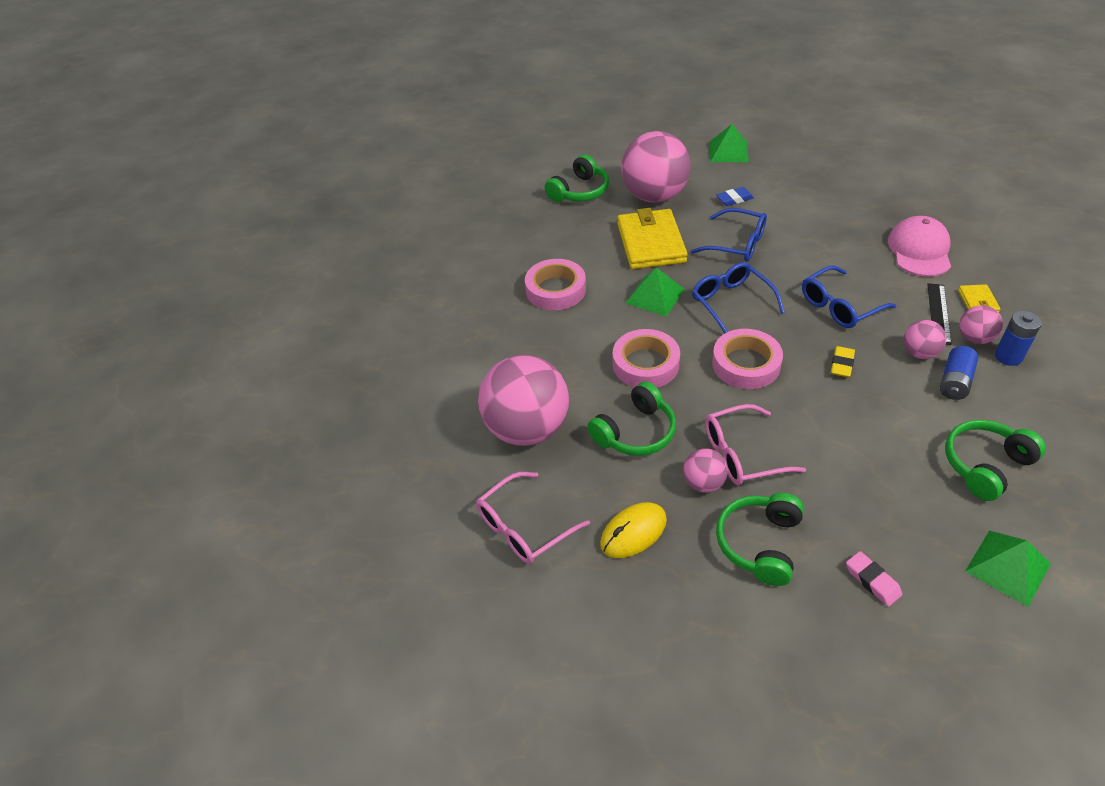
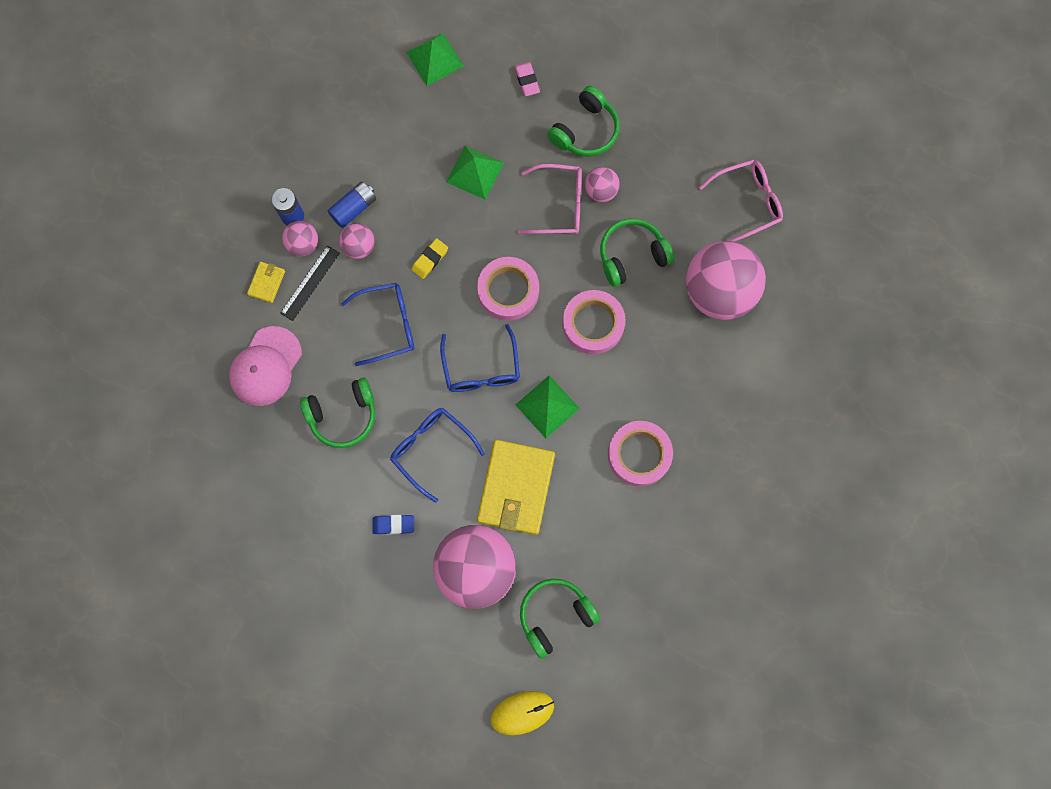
camera: 165 degrees left, 30 degrees up
yellow mouse [600,502,667,558] -> yellow mouse moved to [491,691,554,735]
green pyramid [710,124,749,162] -> green pyramid moved to [446,146,504,200]
green headphones [945,420,1046,501] -> green headphones moved to [300,378,375,448]

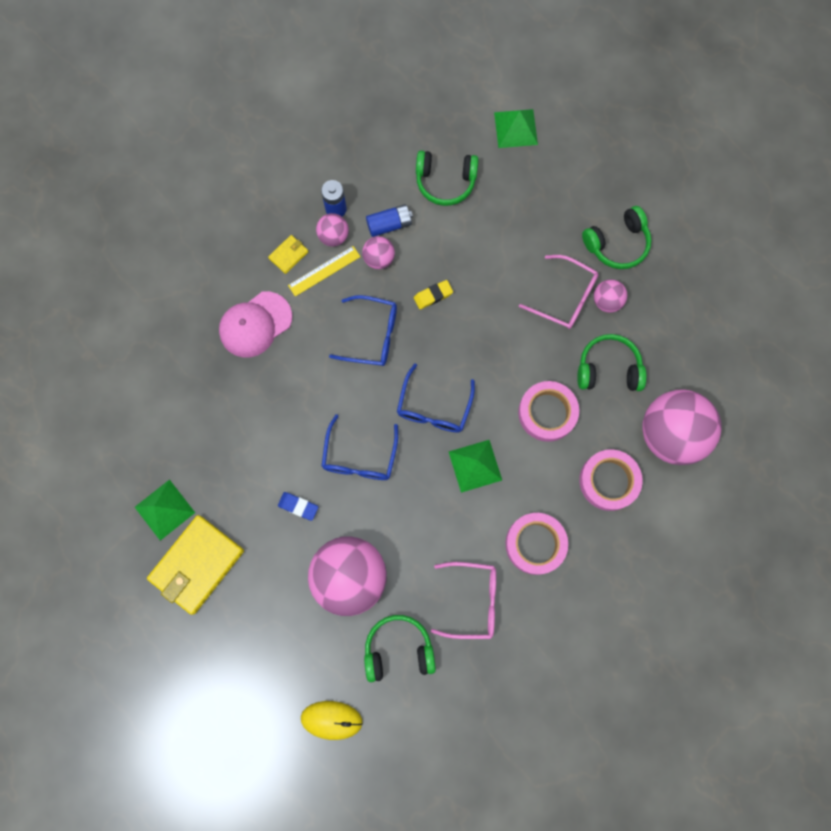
camera: 25 degrees right, 0 degrees up
black ruler [280,245,340,321] -> yellow ruler [288,246,361,297]
green headphones [300,378,375,448] -> green headphones moved to [416,150,479,206]
blue glasses [390,408,485,503] -> blue glasses turned 150 degrees counterclockwise [321,414,398,480]
green pyramid [446,146,504,200] -> green pyramid moved to [135,479,195,541]
pink tape [477,257,539,321] -> pink tape moved to [579,450,643,511]
yellow wallet [477,440,555,535] -> yellow wallet moved to [147,515,244,615]
pink eraser [514,62,540,96] -> none
pink glasses [699,159,783,242] -> pink glasses moved to [431,562,496,639]

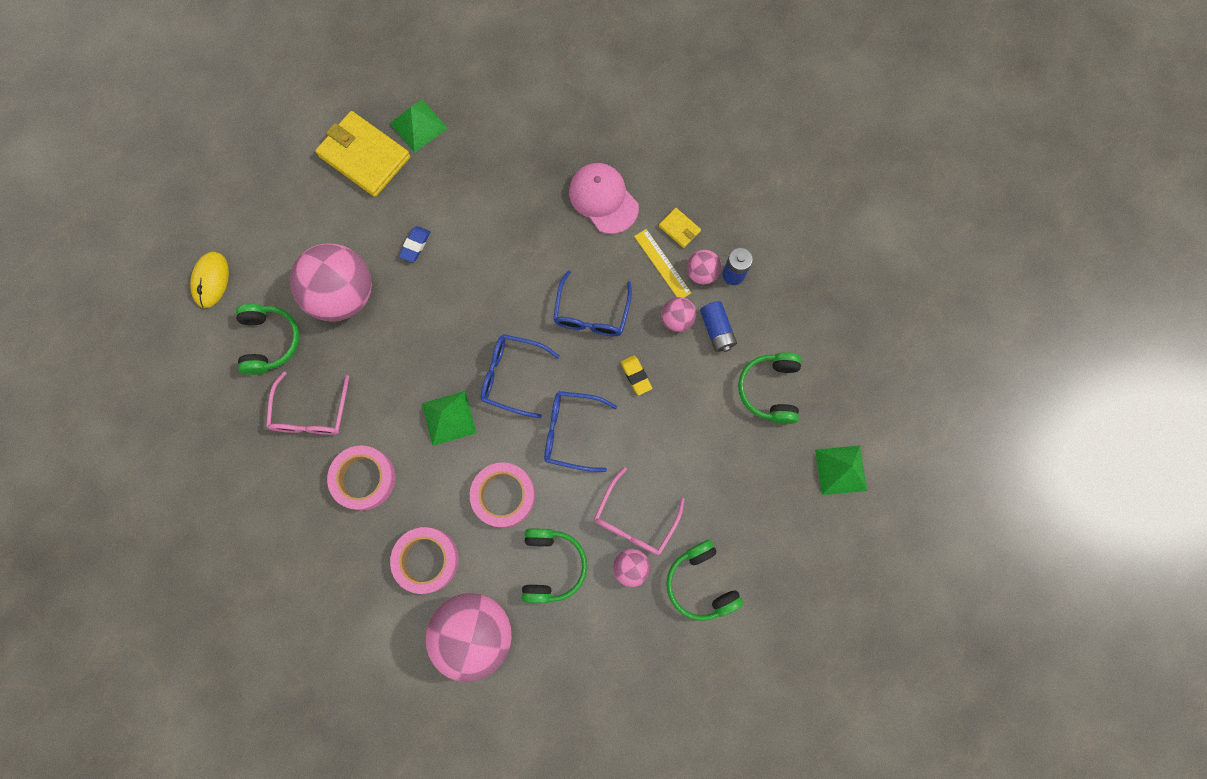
camera: 90 degrees right, 0 degrees up
blue glasses [321,414,398,480] -> blue glasses moved to [544,391,617,472]

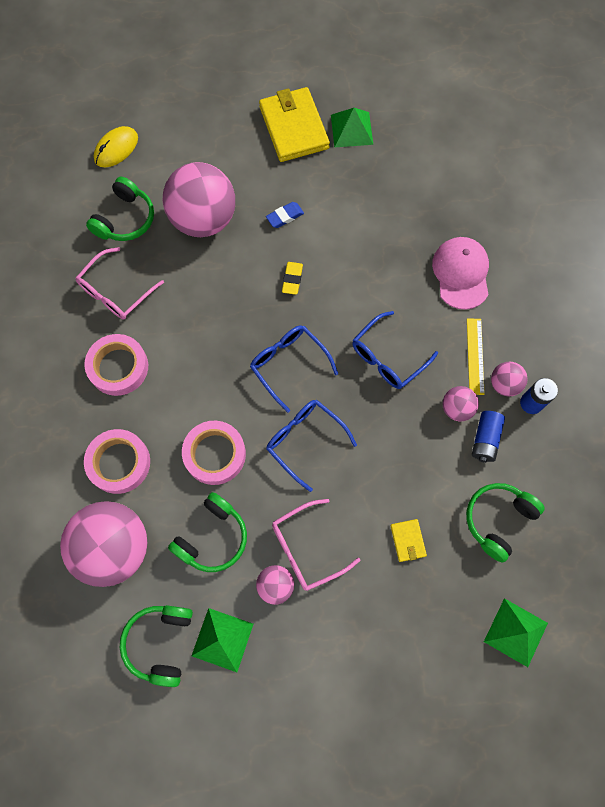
camera: 35 degrees right, 5 degrees down
green pyramid [422,391,476,446] -> green pyramid moved to [192,608,253,672]
yellow eraser [621,356,652,395] -> yellow eraser moved to [282,262,303,295]
yellow wallet [659,208,701,248] -> yellow wallet moved to [391,519,427,562]
green headphones [666,540,743,621] -> green headphones moved to [120,605,193,687]

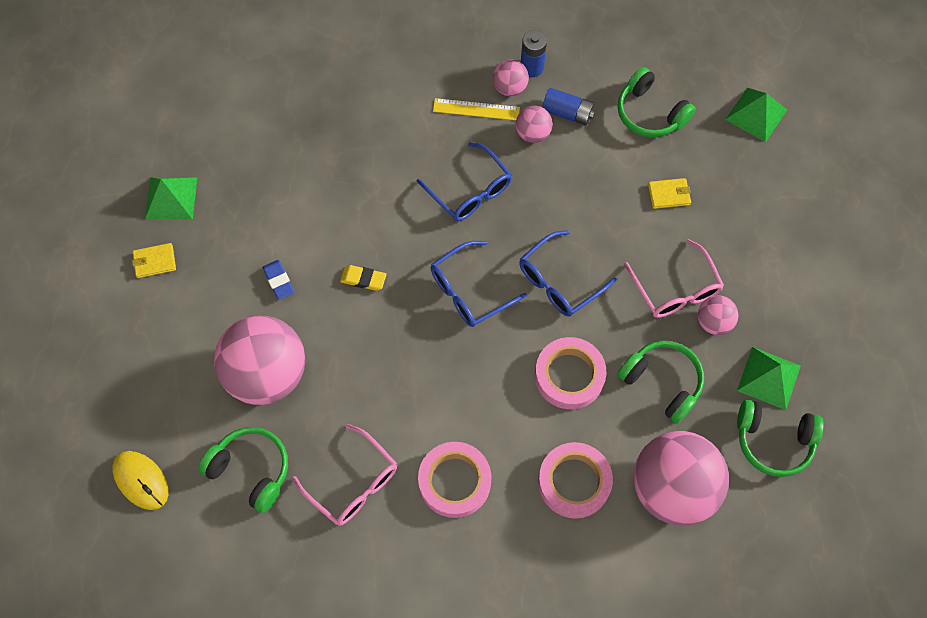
camera: 85 degrees left, 5 degrees down
yellow wallet [259,87,330,162] -> yellow wallet [132,243,176,278], size x0.45
pink cap [432,237,489,310] -> none

